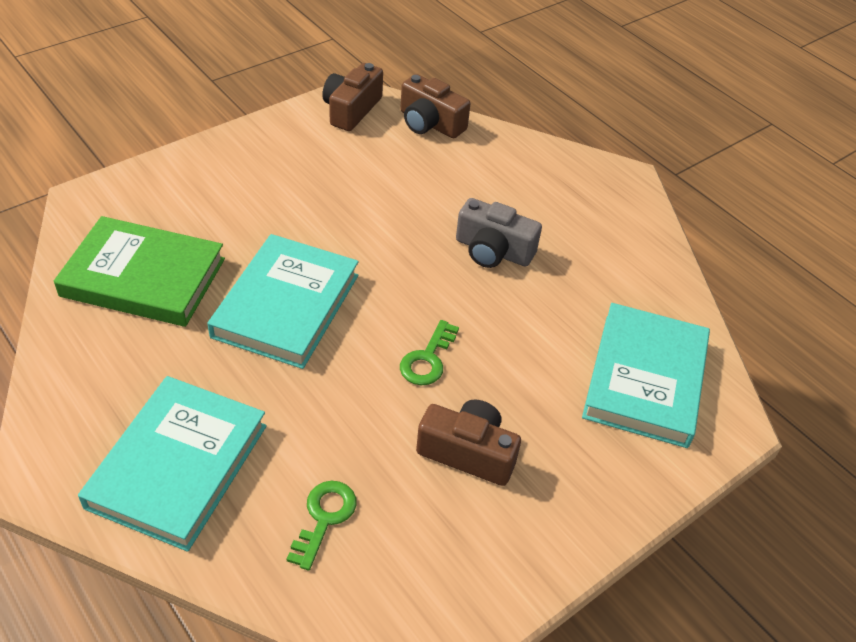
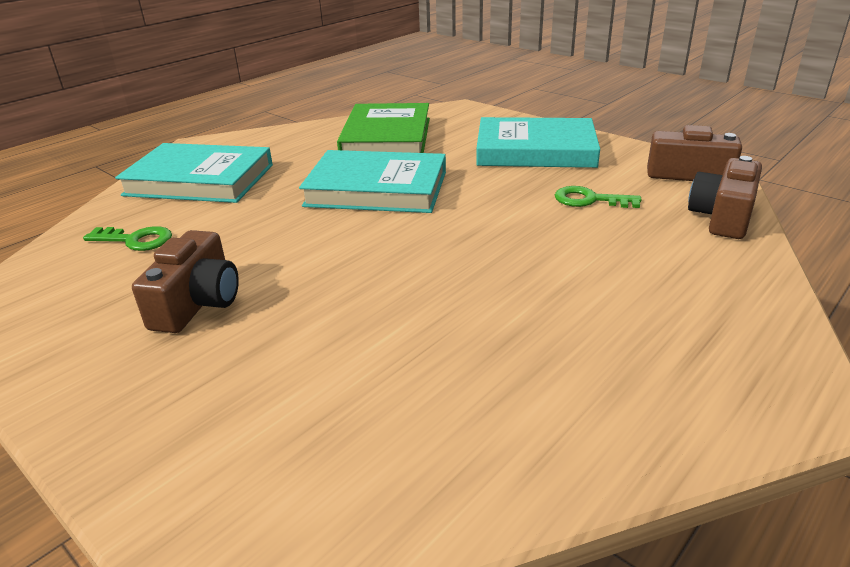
camera: 85 degrees right, 15 degrees down
green key [400,320,459,385] -> green key moved to [555,186,642,208]
grey camera [456,198,542,268] -> none
turquoise book [582,303,710,448] -> turquoise book moved to [476,117,600,168]

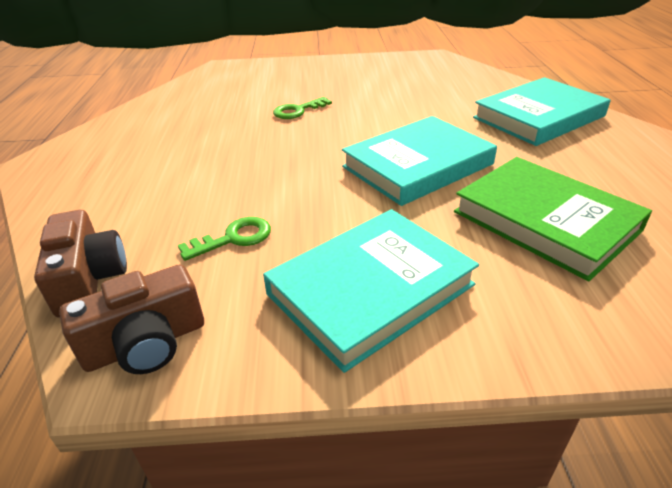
camera: 135 degrees right, 5 degrees up
green key [83,226,172,251] -> green key moved to [273,97,332,119]
brown camera [132,230,239,333] -> none

